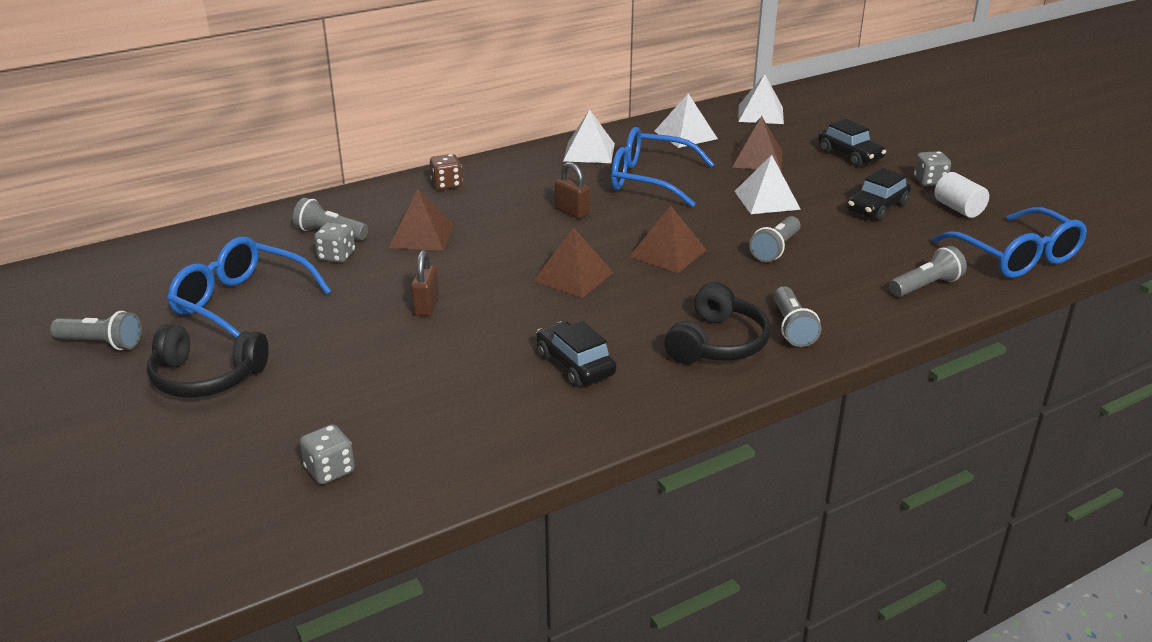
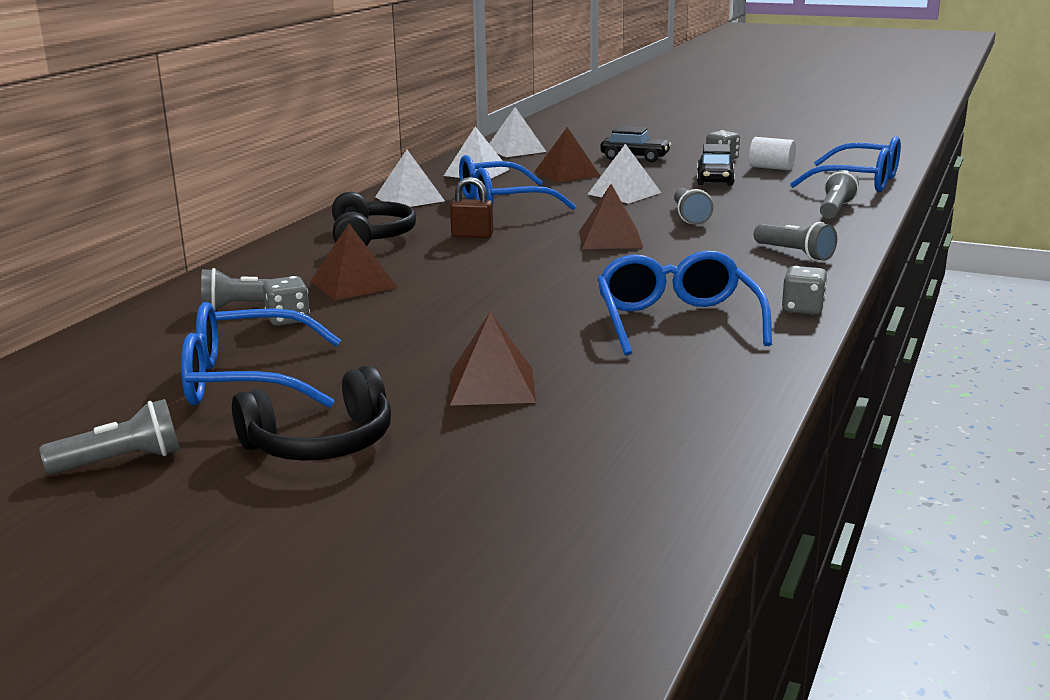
camera: 35 degrees left, 10 degrees down
grey dice [300,424,355,484] -> grey dice moved to [782,266,828,314]
brown padlock [411,250,439,316] -> none
brown dice [430,154,463,190] -> none
brown pyramid [533,227,614,298] -> brown pyramid moved to [450,312,536,406]
black car [536,321,616,387] -> blue glasses [597,250,772,356]
black headphones [664,282,771,364] -> black headphones moved to [332,192,416,246]

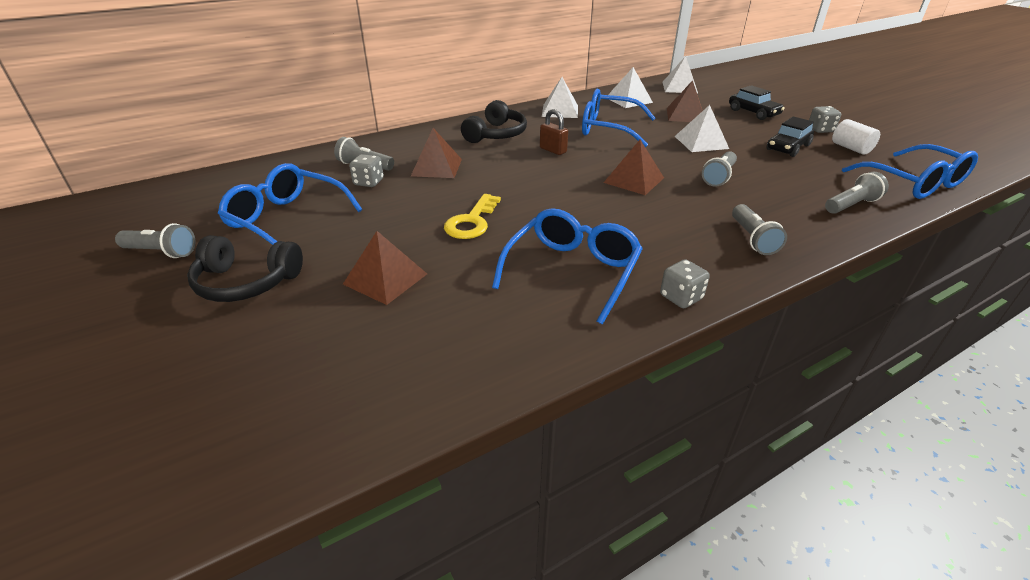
camera: 35 degrees right, 15 degrees up
none -> yellow key [444,194,501,239]

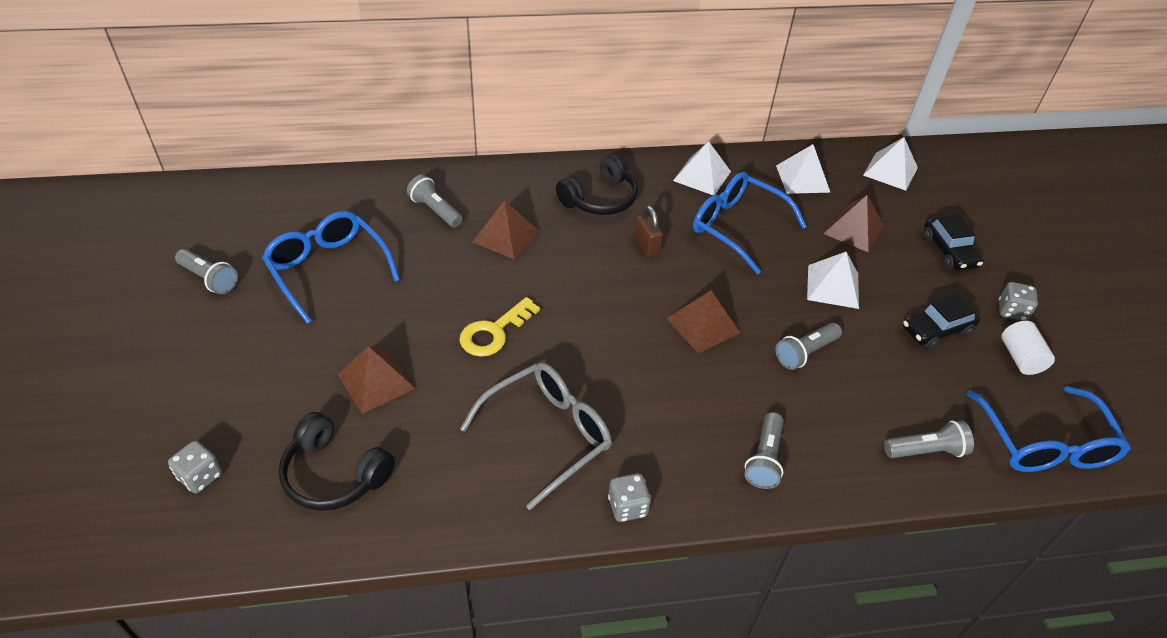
camera: 20 degrees right, 10 degrees up
black headphones [187,235,303,302] -> black headphones moved to [278,412,395,511]
grey dice [349,154,384,187] -> grey dice moved to [168,441,222,493]
blue glasses [492,208,643,324] -> grey glasses [460,362,612,510]

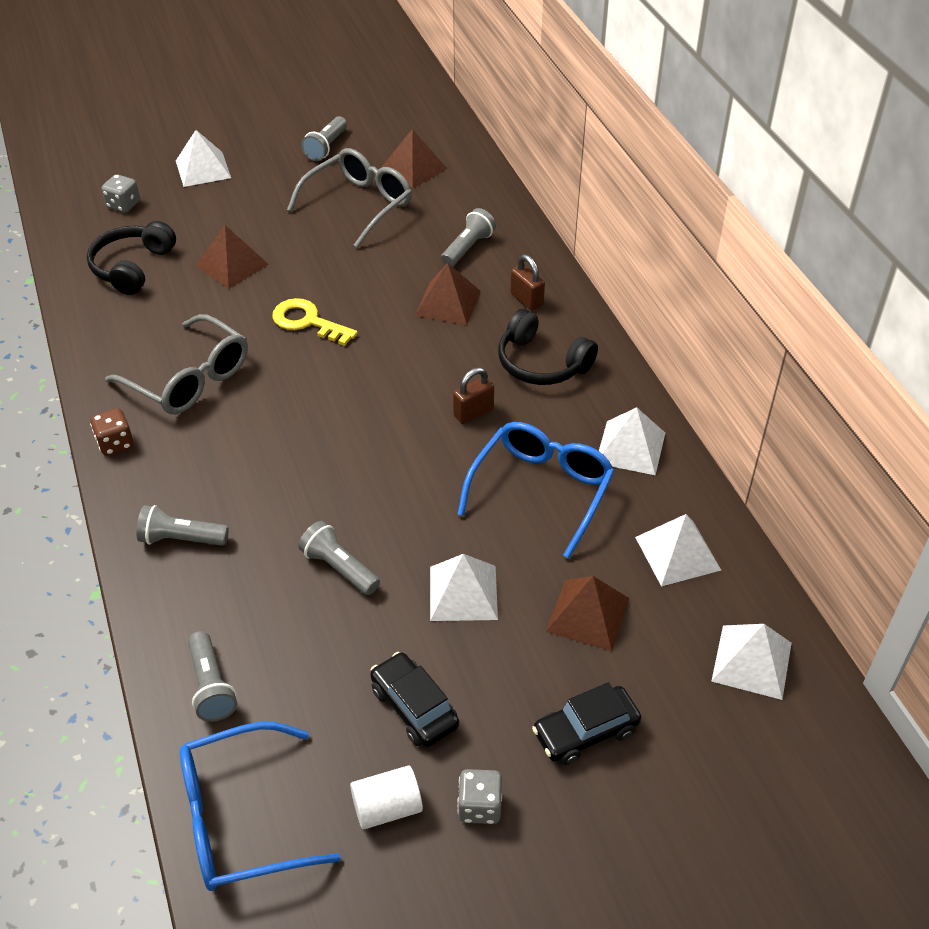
camera: 80 degrees right, 0 degrees up
blue glasses [262,211,400,324] -> grey glasses [287,148,412,248]
grey dice [608,473,651,522] -> brown dice [90,408,134,456]
brown pyramid [666,291,740,353] -> brown pyramid moved to [381,129,447,188]
none -> white pyramid [176,130,231,187]
none -> brown padlock [510,255,545,311]

